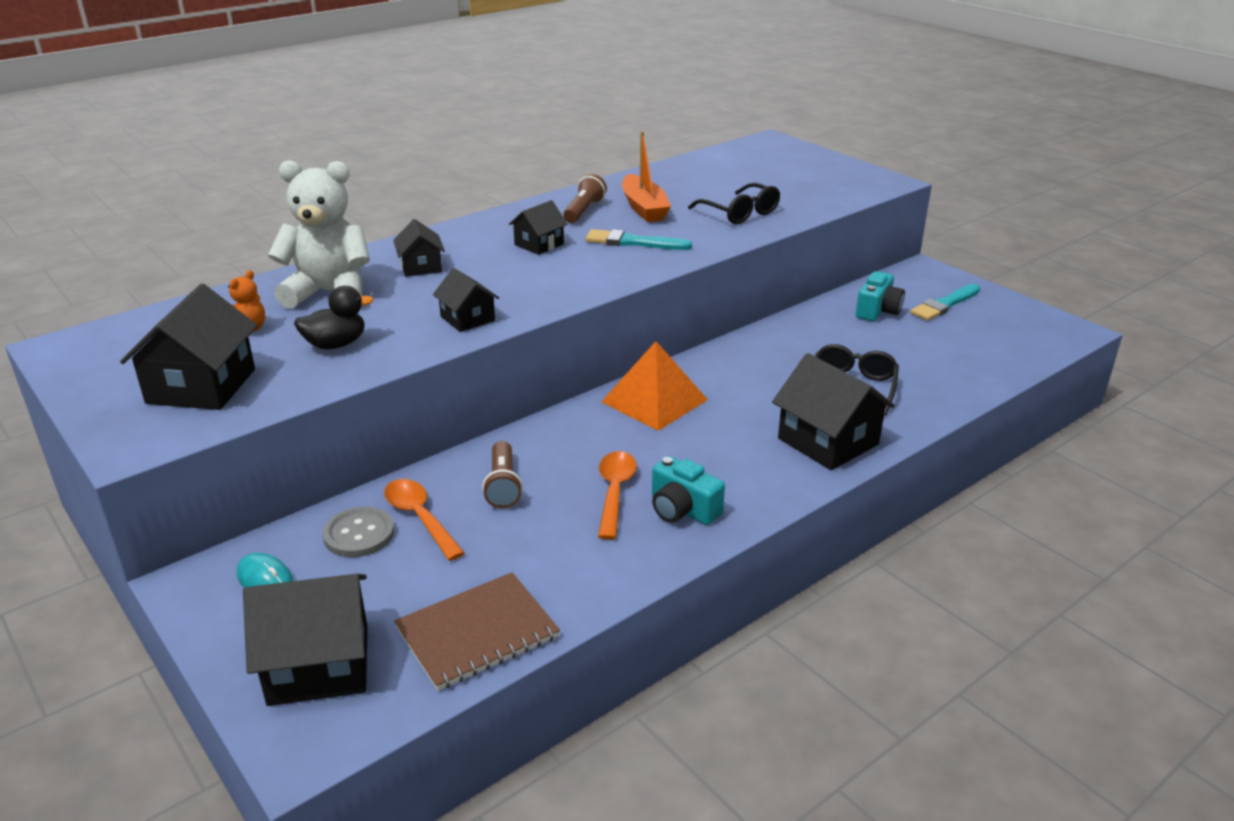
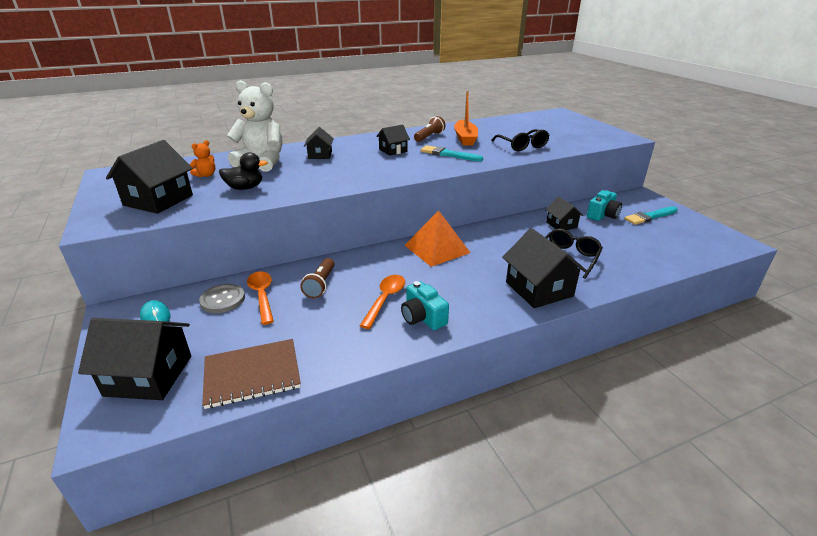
camera: 15 degrees right, 0 degrees up
black house [433,268,499,332] -> black house moved to [545,197,583,230]

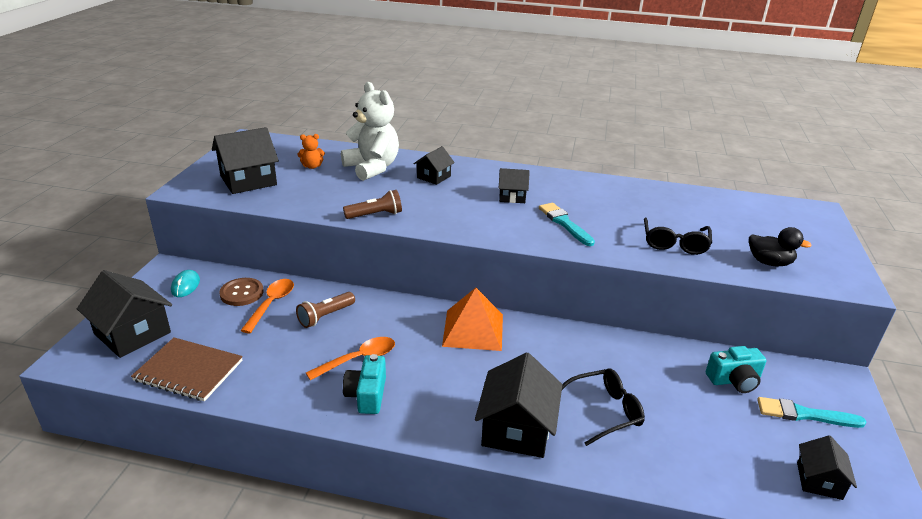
camera: 35 degrees right, 0 degrees up
grey button [199,284,245,313] -> brown button [219,278,264,306]
black duck [219,152,268,190] -> black duck moved to [749,227,812,266]
brown flashlight [414,116,446,142] -> brown flashlight moved to [343,190,402,219]
orange boat [454,91,478,146] -> none
black house [545,197,583,230] -> black house moved to [797,435,857,500]

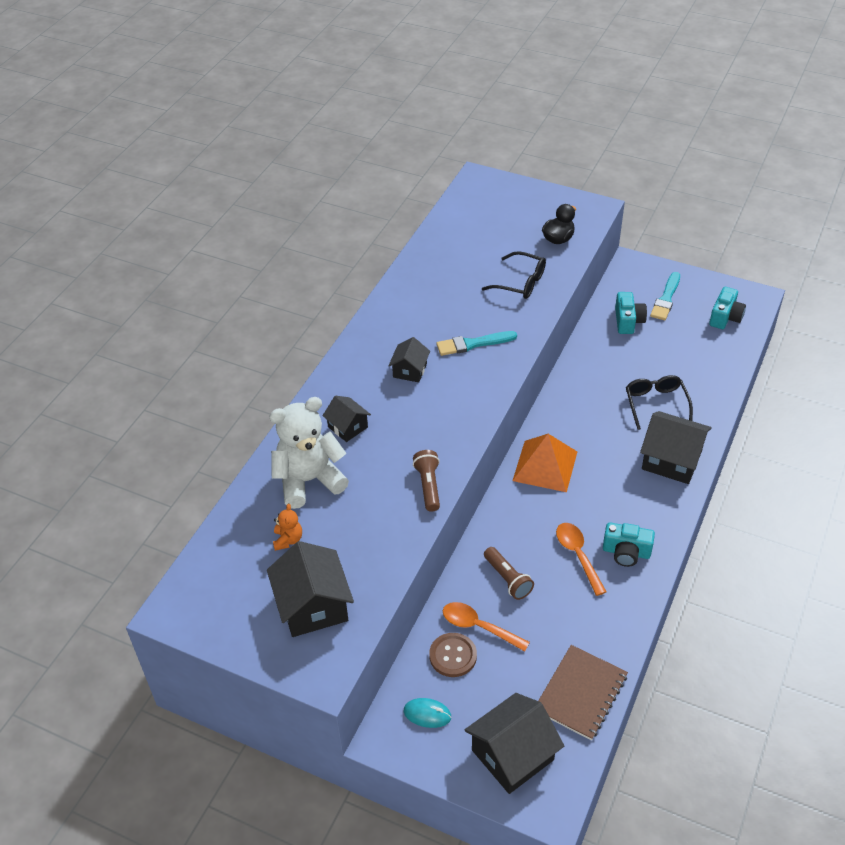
camera: 75 degrees left, 15 degrees up
black house [797,435,857,500] -> turquoise camera [709,287,746,329]

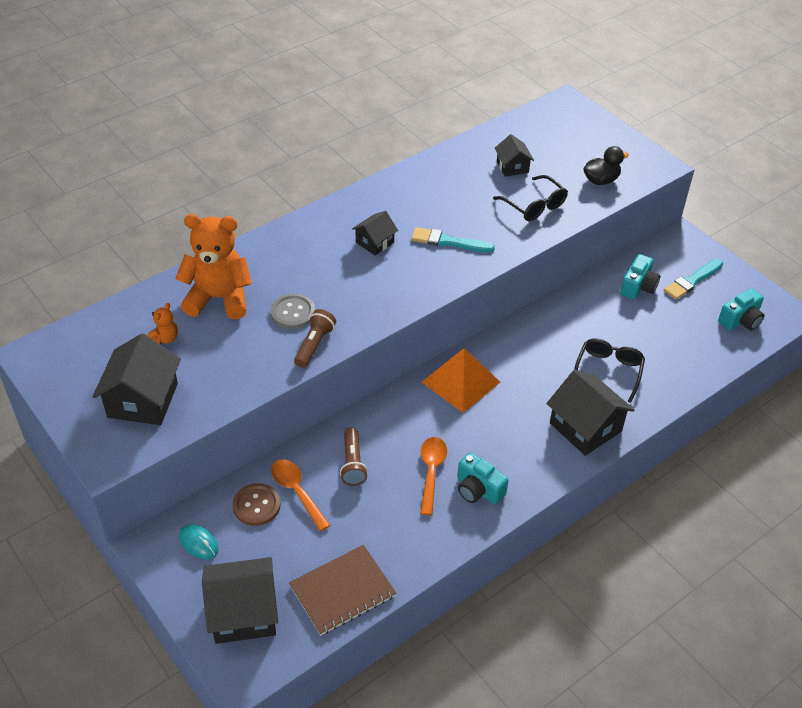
camera: 25 degrees right, 0 degrees up
white teddy bear [269,397,349,509] -> orange teddy bear [175,214,252,319]
black house [323,396,371,442] -> black house moved to [495,134,534,177]
none -> grey button [271,294,315,329]

